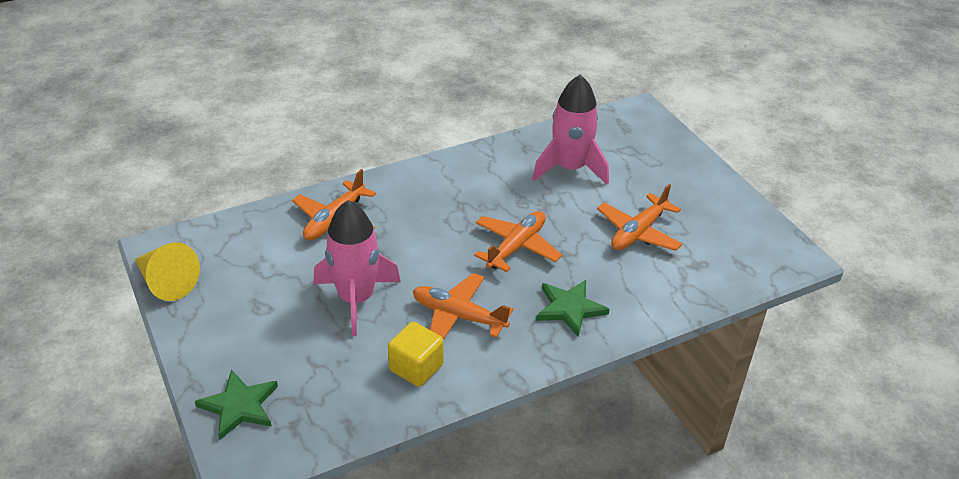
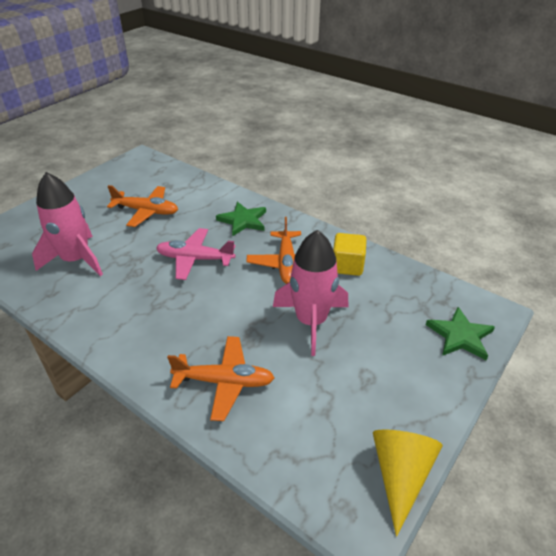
camera: 115 degrees left, 0 degrees up
orange plane [474,211,562,272] -> pink plane [156,228,235,280]

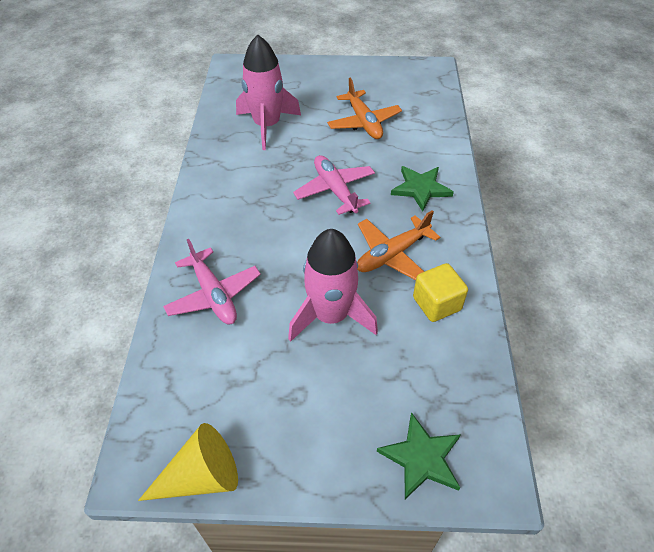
camera: 55 degrees right, 10 degrees up
orange plane [167,336,275,421] -> pink plane [163,239,261,324]

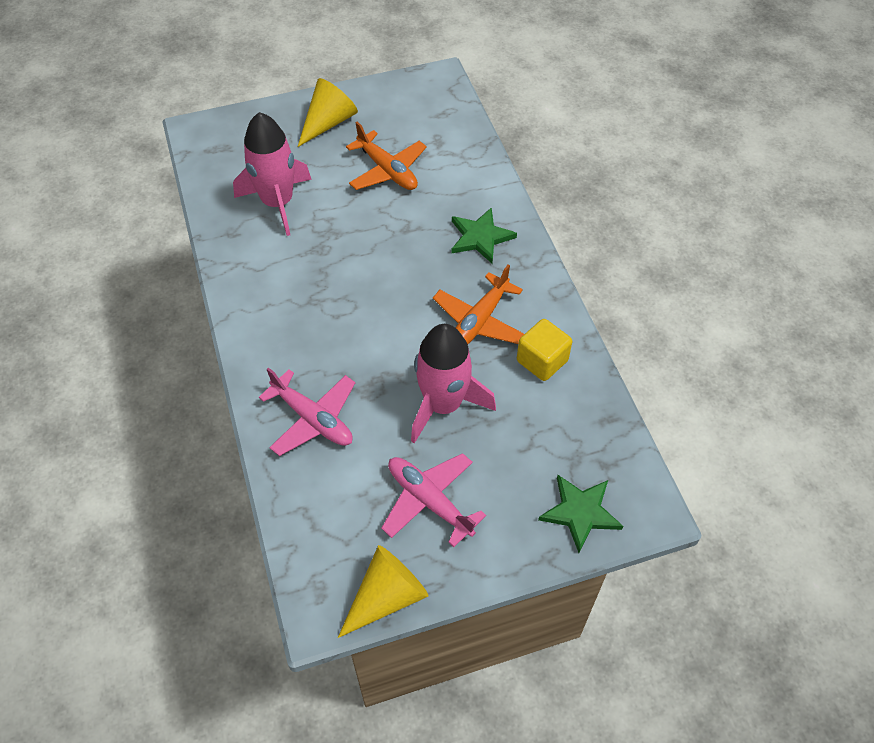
camera: 20 degrees left, 5 degrees up
pink plane [293,155,375,215] -> pink plane moved to [381,453,486,547]
none -> yellow cone [298,78,358,147]

